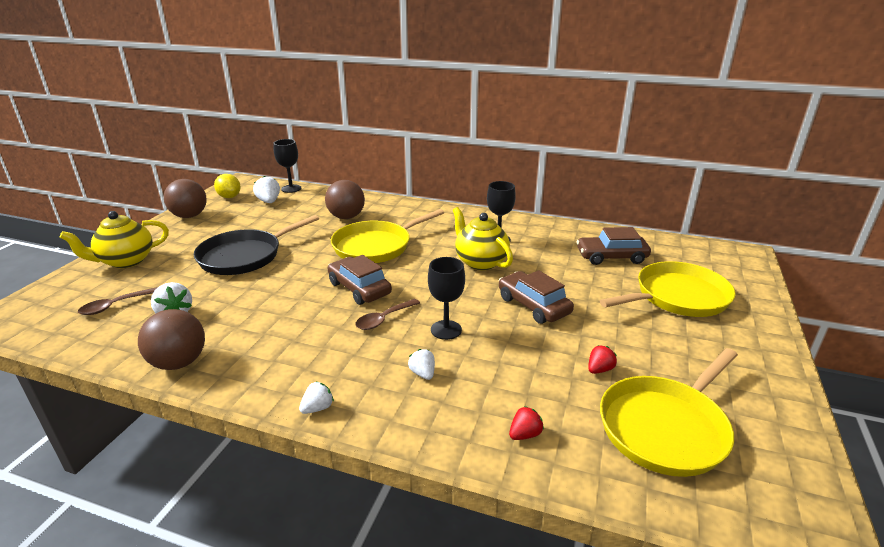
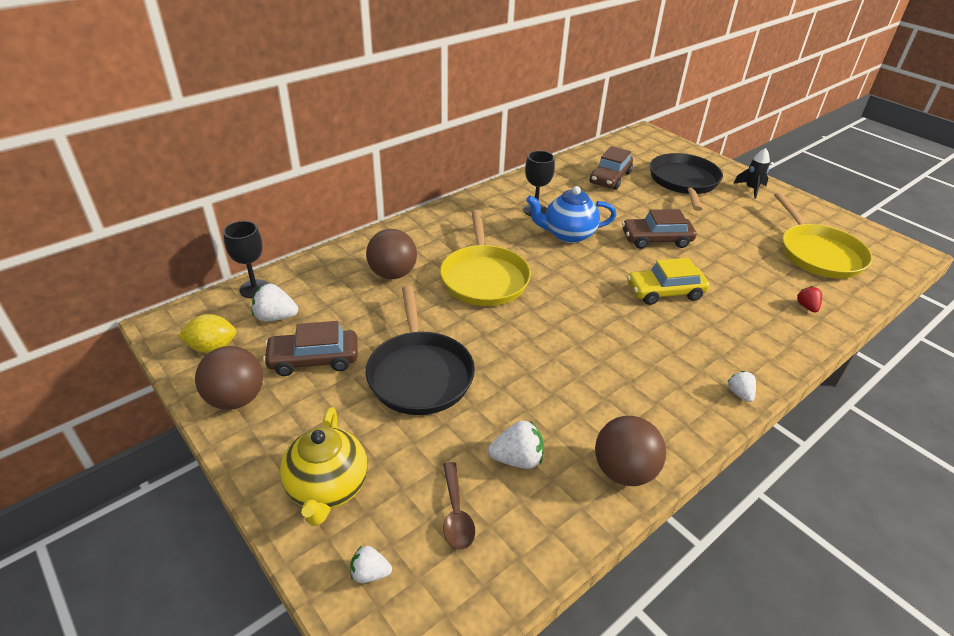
camera: 60 degrees left, 10 degrees up
brown car [328,255,392,305] -> brown car moved to [263,321,358,376]
brown spoon [355,299,420,330] -> none
white strawberry [408,349,435,380] -> white strawberry moved to [350,545,392,583]
black goblet [428,257,465,340] -> yellow car [627,258,710,305]
yellow teapot [453,207,513,270] -> blue teapot [526,186,616,243]
red strawberry [588,345,617,374] -> none
yellow pan [600,261,736,317] -> black pan [650,153,723,211]
none -> black rocket [733,148,770,199]

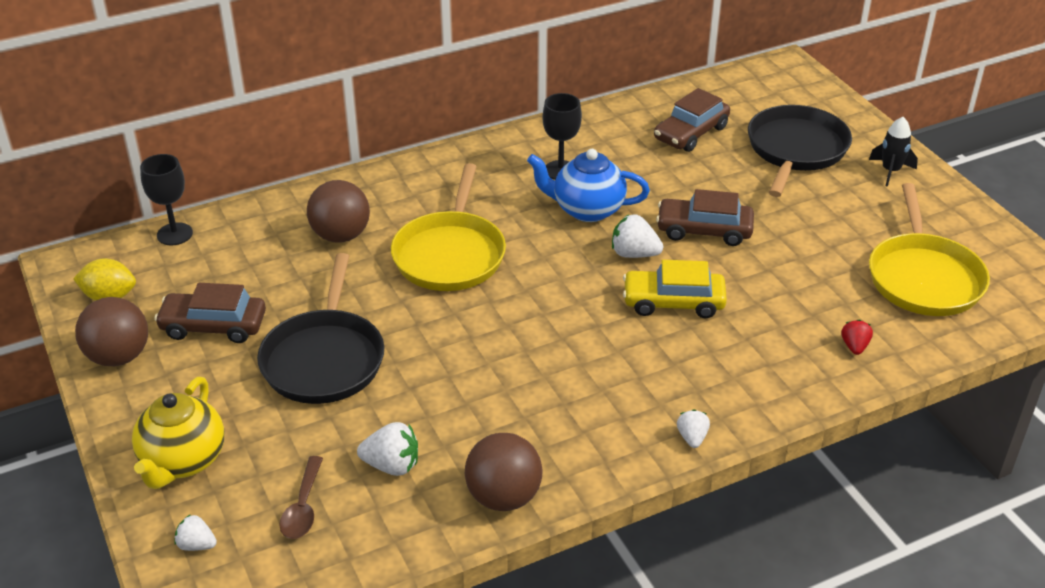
camera: 15 degrees right, 0 degrees up
white strawberry [252,284,298,321] -> white strawberry moved to [612,214,663,258]

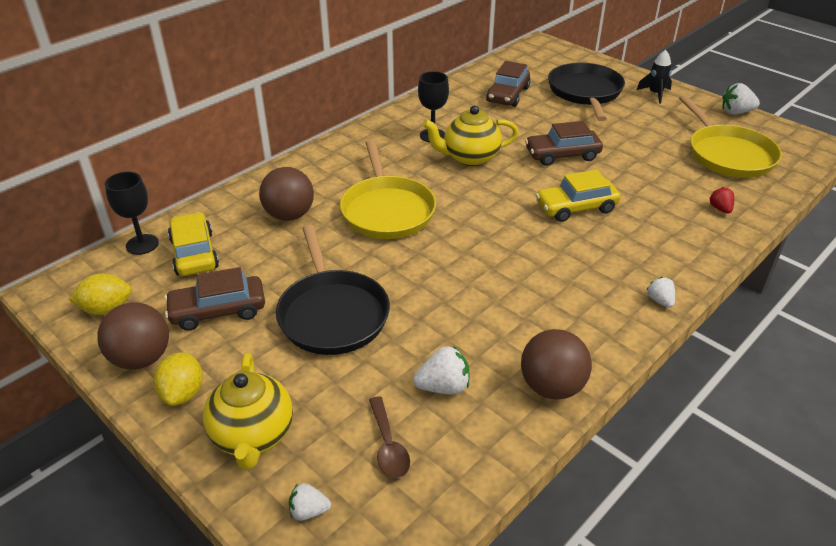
camera: 20 degrees left, 0 degrees up
blue teapot [527,149,650,222] -> yellow teapot [423,106,519,166]
white strawberry [612,214,663,258] -> white strawberry moved to [722,83,760,114]
none -> yellow lemon [154,352,203,406]
none -> yellow car [168,212,219,276]

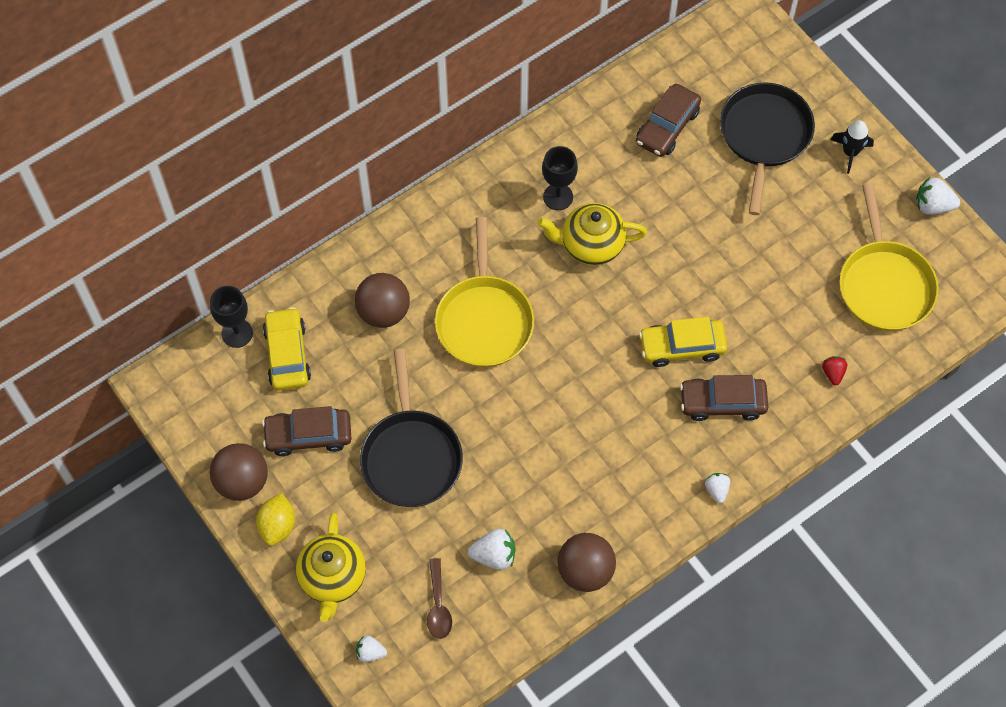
camera: 10 degrees right, 25 degrees up
yellow lemon [69,274,132,315] -> none
brown car [525,121,603,166] -> brown car moved to [680,375,768,421]

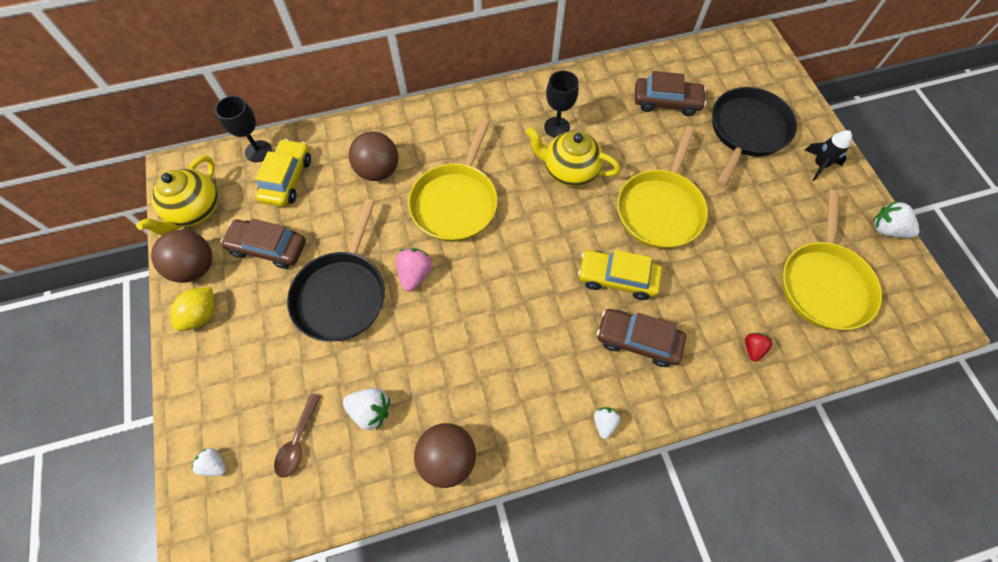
camera: 20 degrees right, 0 degrees up
yellow teapot [296,513,366,622] -> yellow teapot moved to [136,156,218,235]
brown car [636,84,701,157] -> brown car turned 135 degrees counterclockwise [635,71,706,116]
none -> pink strawberry [396,248,432,291]
none -> yellow pan [617,126,708,249]

